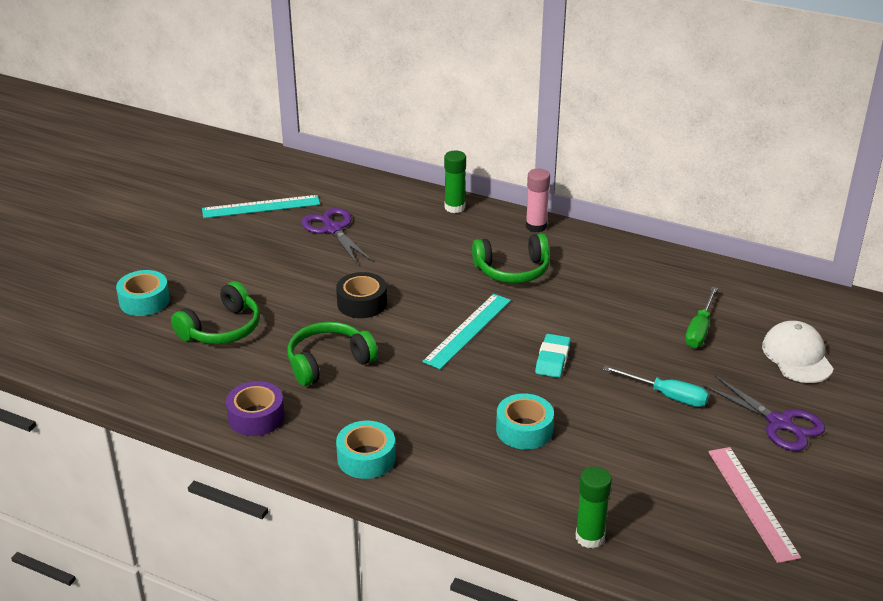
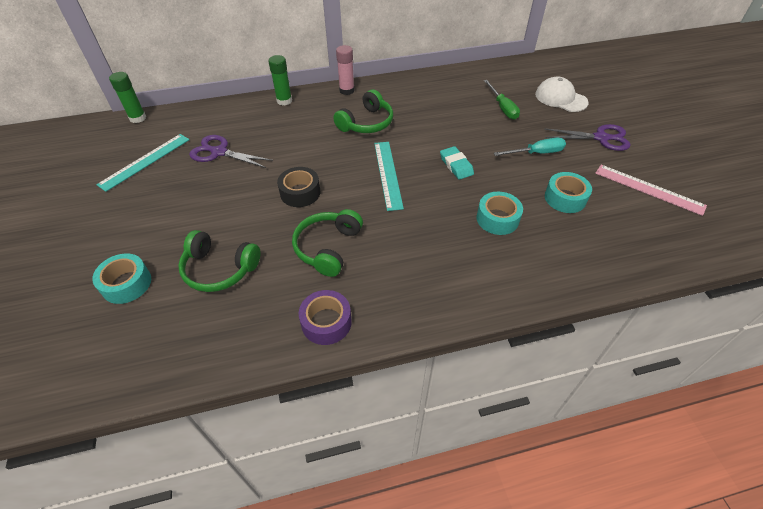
camera: 40 degrees left, 15 degrees up
green headphones [171,281,260,344] -> green headphones turned 105 degrees clockwise [178,230,261,292]
turquoise tape [336,421,396,479] -> turquoise tape moved to [545,172,592,213]
green glue stick [576,467,612,549] -> green glue stick moved to [109,72,146,123]

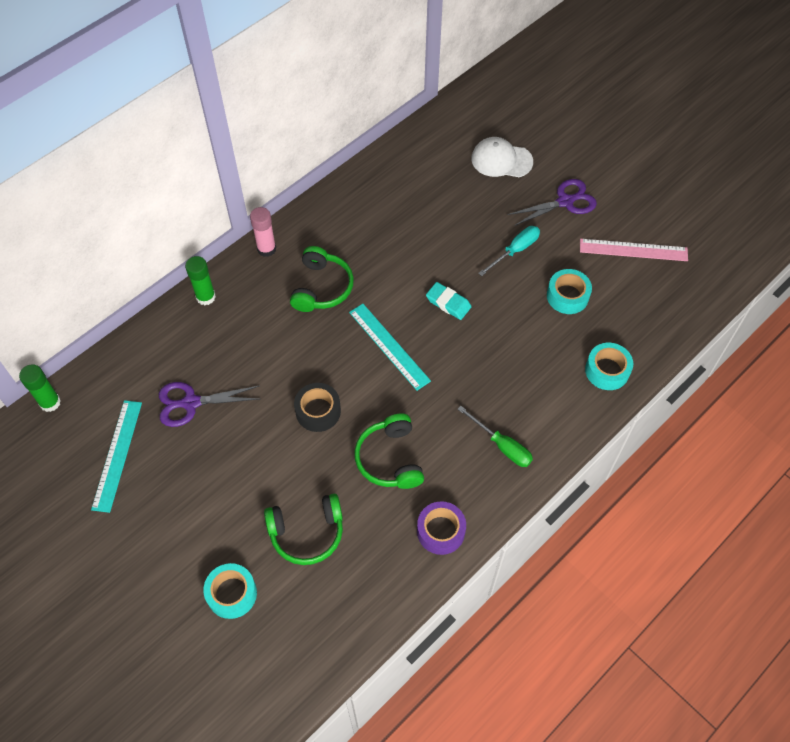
camera: 30 degrees left, 10 degrees up
turquoise tape [477,192,523,235] -> turquoise tape moved to [585,343,633,390]
green screwdriver [484,80,520,120] -> green screwdriver moved to [458,406,533,467]

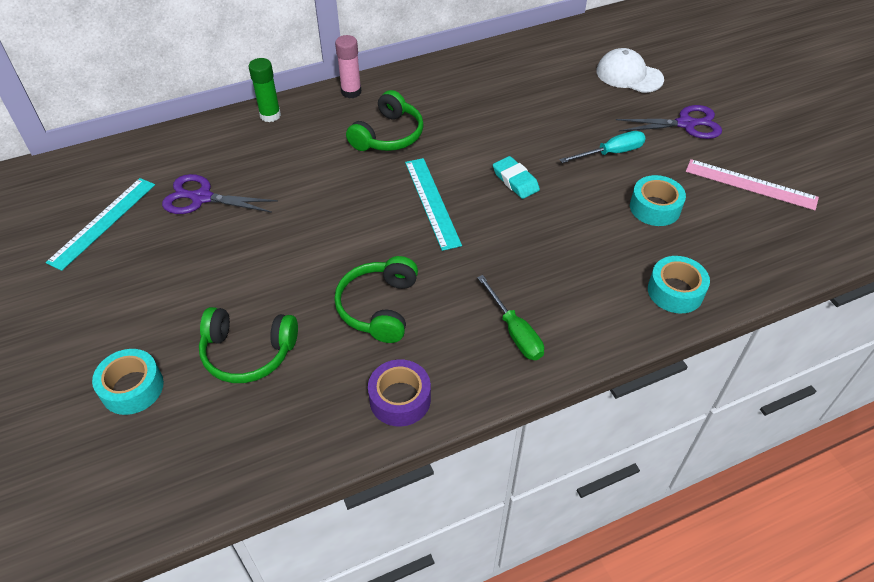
camera: 20 degrees right, 10 degrees down
green glue stick [19,364,61,412] -> none
black tape [294,383,341,432] -> none

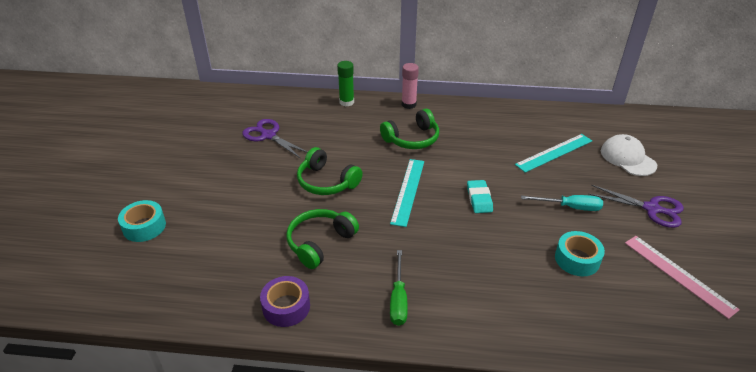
camera: 30 degrees right, 10 degrees down
turquoise ruler [46,178,155,271] -> turquoise ruler moved to [515,134,592,173]
green headphones [199,307,298,383] -> green headphones moved to [297,147,363,195]
turquoise tape [648,256,710,313] -> none

